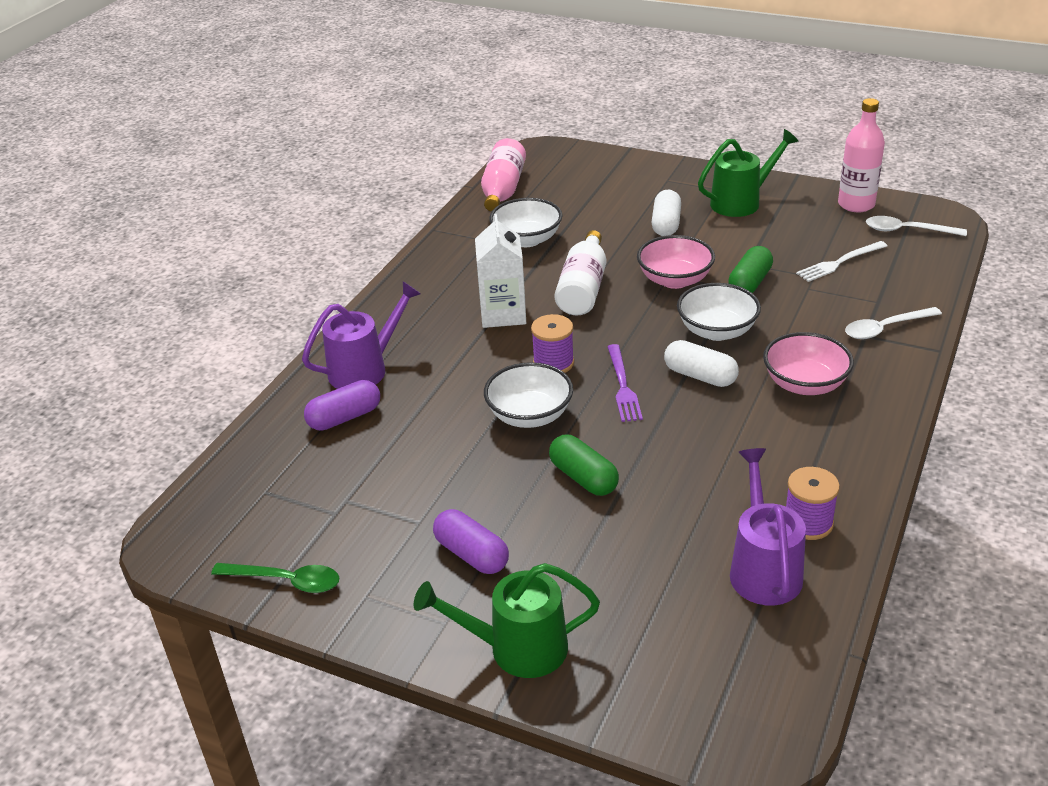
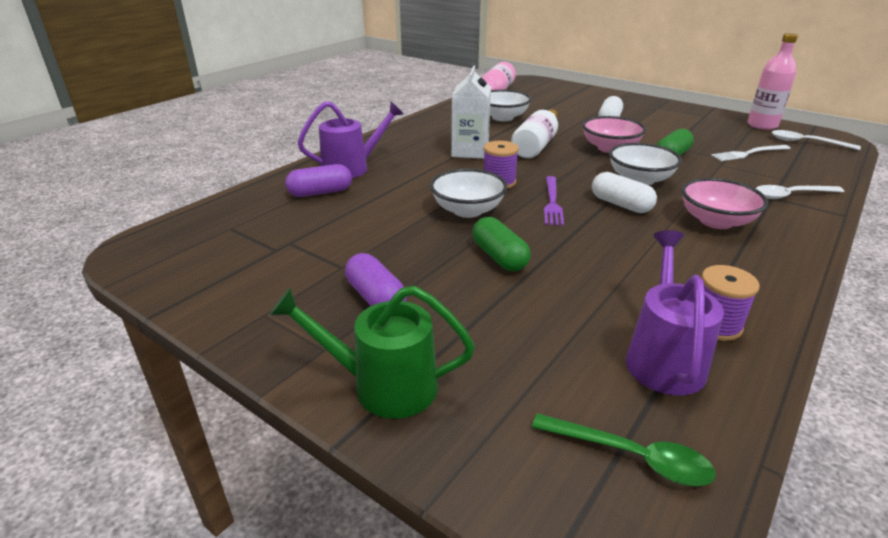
camera: 10 degrees right, 5 degrees down
green spoon [211,563,340,593] -> green spoon moved to [532,413,716,486]
green watering can [698,129,799,217] -> none

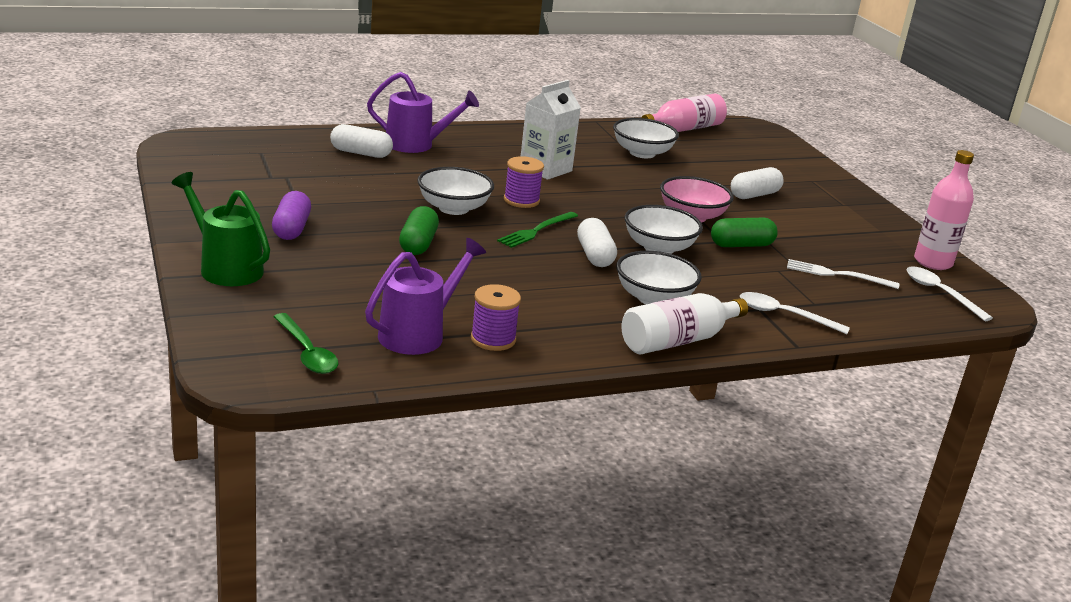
camera: 30 degrees right, 5 degrees down
purple capsule [285,164,352,197] -> white capsule [330,124,393,158]
white bottle [511,109,558,158] -> white bottle moved to [621,293,748,354]
purple fork [544,176,564,226] -> green fork [497,212,578,248]
pink bowl [681,178,768,229] -> white bowl [616,251,702,304]

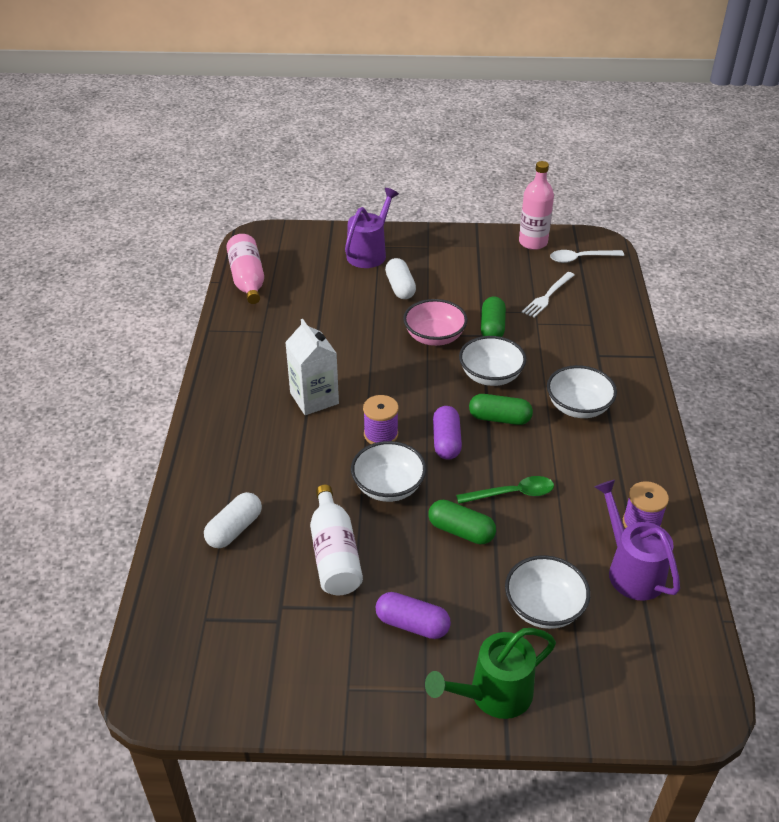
camera: 65 degrees left, 15 degrees up
green spoon [274,313,339,374] -> green spoon moved to [456,476,554,504]
purple watering can [367,72,479,153] -> purple watering can moved to [345,188,399,268]
green fork [497,212,578,248] -> purple capsule [433,406,462,460]
white capsule [577,218,617,267] -> green capsule [469,394,533,425]
white bowl [613,118,679,158] -> white bowl moved to [505,555,590,629]
white bottle [621,293,748,354] -> white bottle moved to [310,485,363,595]
white spoon [740,292,850,334] -> none

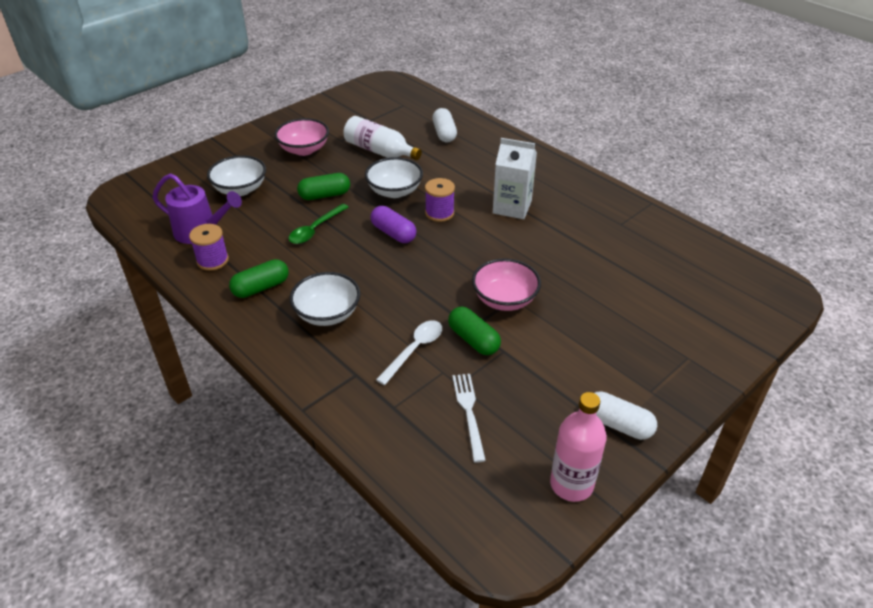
camera: 135 degrees right, 0 degrees up
pink bottle [226,234,264,304] -> none
purple watering can [345,188,399,268] -> none
purple capsule [376,592,451,639] -> pink bowl [275,118,329,156]
white capsule [385,258,416,299] -> white capsule moved to [595,391,657,440]
green watering can [425,628,556,719] -> none
white bowl [459,336,526,386] -> none
green capsule [469,394,533,425] -> green capsule moved to [229,259,289,298]
white spoon [550,250,624,263] -> white spoon moved to [376,320,442,385]

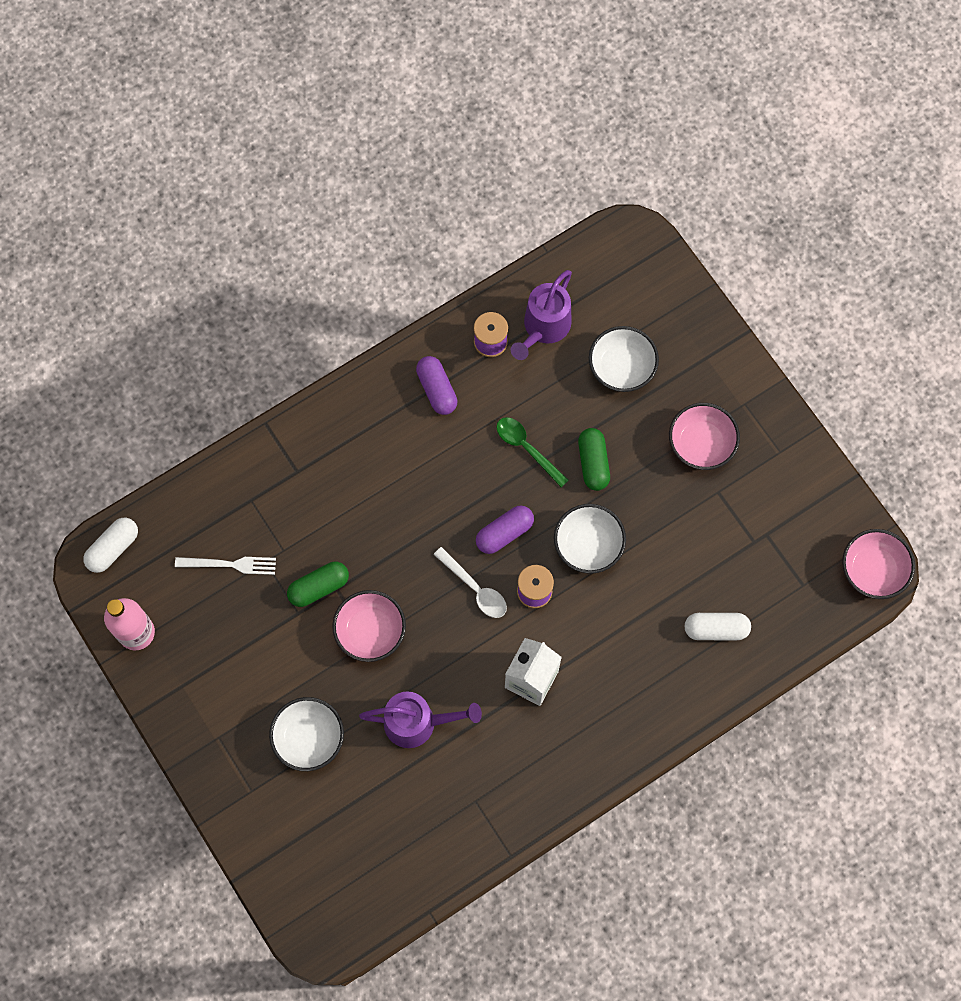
camera: 100 degrees right, 30 degrees up
green capsule [229,259,289,298] -> purple capsule [416,356,458,415]
white bowl [290,272,360,326] -> white bowl moved to [269,697,344,771]
white bottle [343,116,422,160] -> none
white spoon [376,320,442,385] -> white spoon moved to [433,547,507,618]
white capsule [595,391,657,440] -> white capsule moved to [83,518,138,573]
none -> purple watering can [359,691,482,748]
none -> pink bowl [842,529,915,599]

